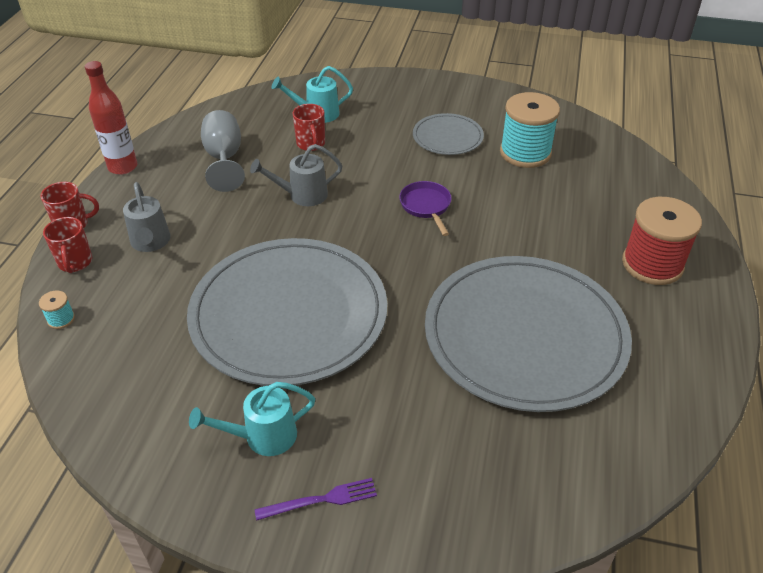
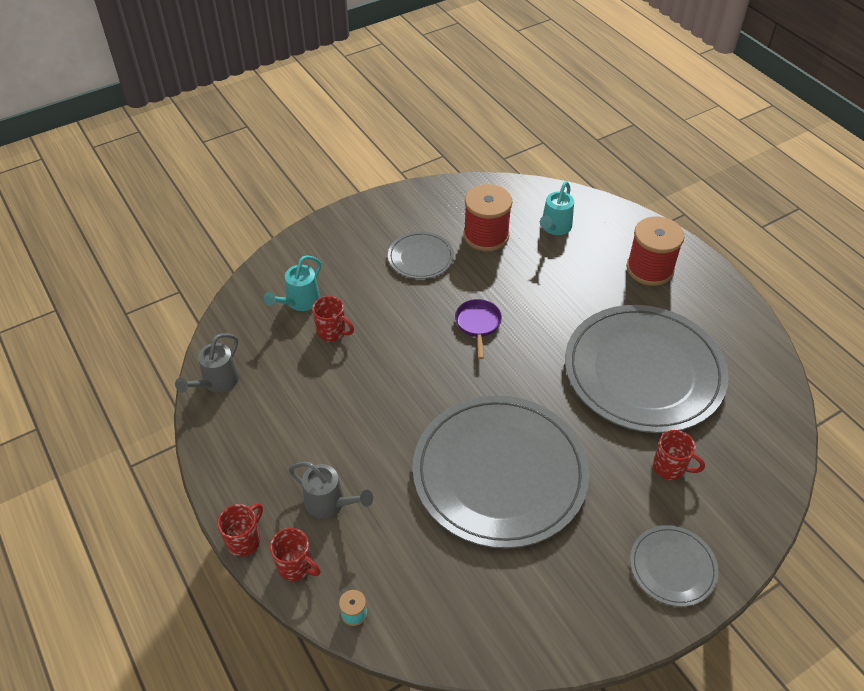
camera: 45 degrees left, 5 degrees up
red bottle [85,61,137,175] -> none
turquoise watering can [189,382,315,456] -> turquoise watering can moved to [540,181,574,235]
grey goblet [201,110,245,192] -> none
grey watering can [250,144,342,206] -> grey watering can moved to [175,333,239,393]
purple fork [255,478,377,521] -> grey plate [630,525,719,607]
purple pan [399,181,452,236] -> purple pan turned 60 degrees clockwise [455,299,502,359]
turquoise spool [500,92,560,168] -> red spool [463,184,512,251]
none -> red mug [653,430,705,480]

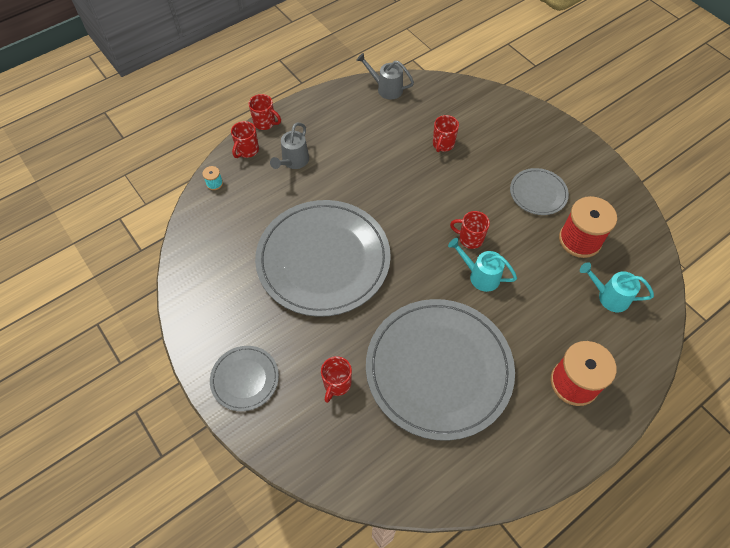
camera: 85 degrees right, 10 degrees up
turquoise watering can [264,255,321,311] -> turquoise watering can moved to [448,238,517,292]
purple pan [455,299,502,359] -> red mug [450,211,490,249]

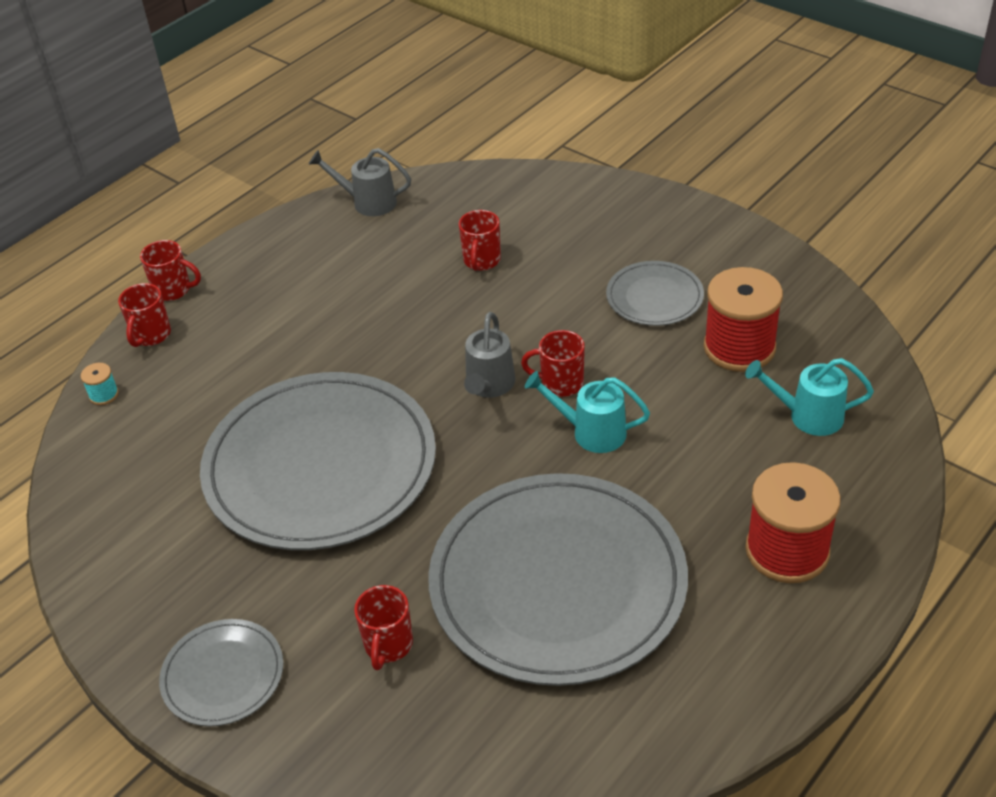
camera: 10 degrees left, 15 degrees down
grey watering can [270,123,309,169] -> grey watering can moved to [464,312,515,398]

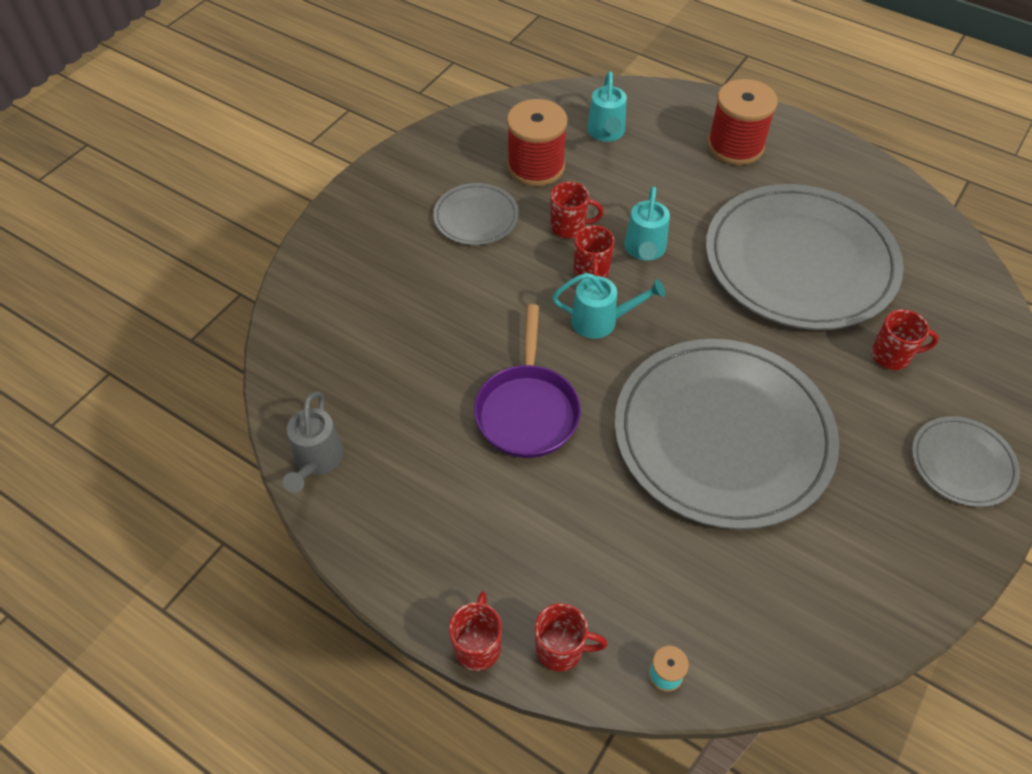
camera: 100 degrees left, 10 degrees up
red mug [459,210,501,271] -> red mug moved to [551,182,603,238]
grey watering can [464,312,515,398] -> turquoise watering can [552,273,665,339]
none -> purple pan [474,304,581,458]

